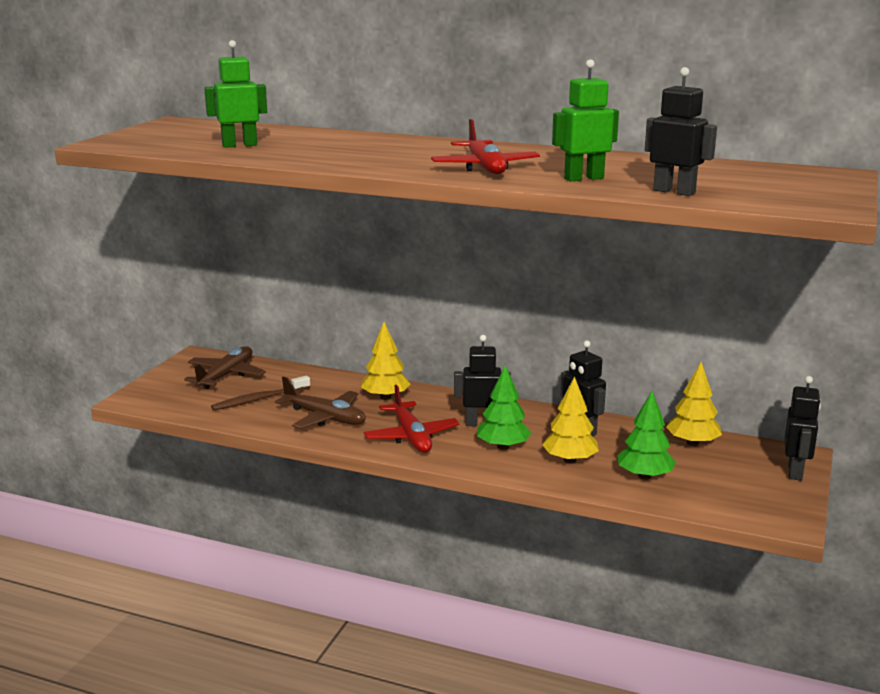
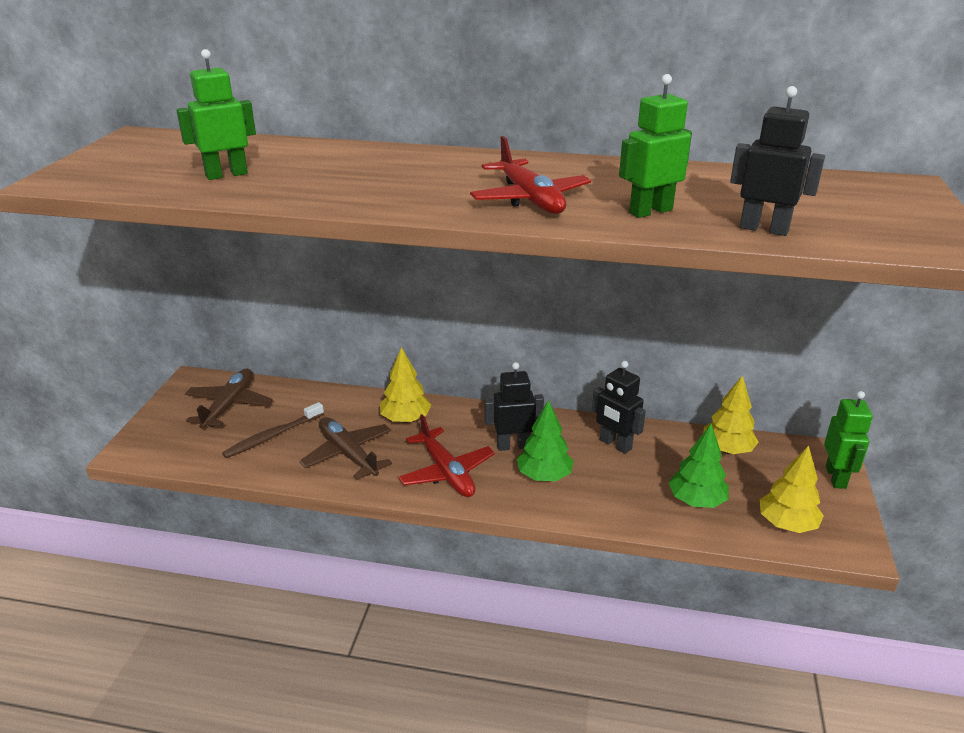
camera: 10 degrees left, 10 degrees up
brown plane [275,377,366,429] -> brown plane turned 150 degrees counterclockwise [299,417,392,480]
yellow tree [542,376,599,464] -> yellow tree moved to [760,445,824,533]
black robot [785,376,821,481] -> green robot [824,391,873,489]

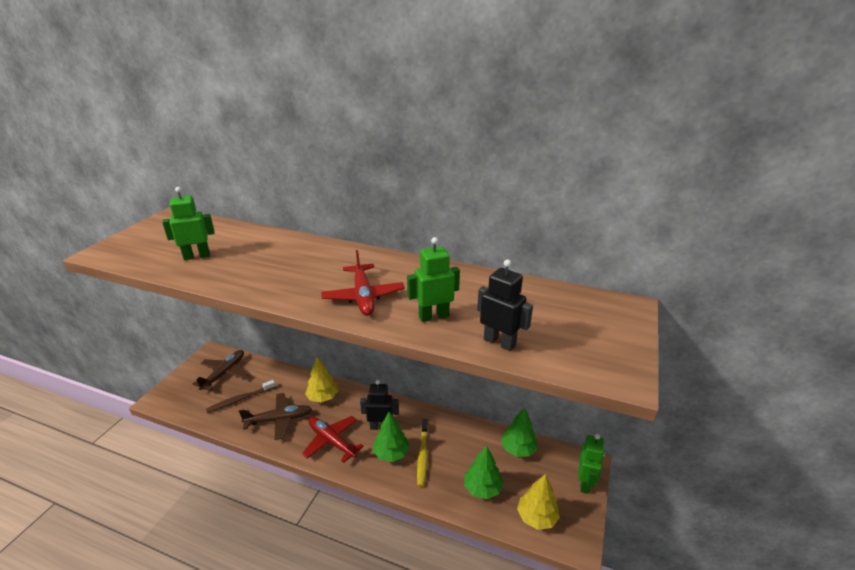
camera: 10 degrees right, 0 degrees up
brown plane [299,417,392,480] -> brown plane turned 105 degrees clockwise [239,393,312,440]
red plane [398,414,495,497] -> red plane turned 150 degrees clockwise [302,416,364,463]
black robot [592,361,646,454] -> none
yellow tree [703,375,759,454] -> green tree [501,407,538,457]
none -> yellow toothbrush [417,419,428,487]

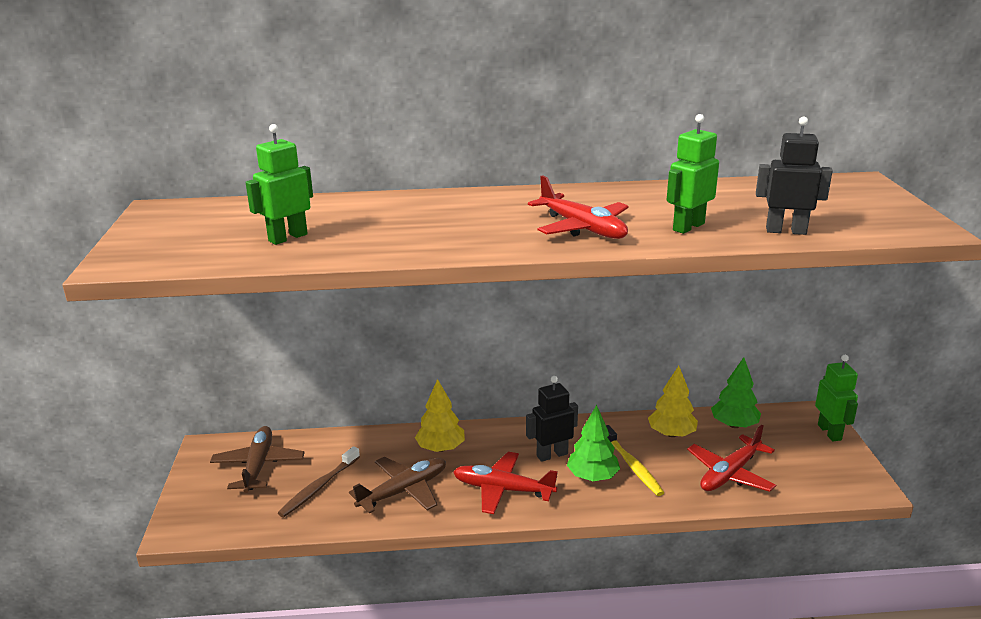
camera: 25 degrees left, 5 degrees down
green tree [464,446,504,499] -> red plane [687,425,776,492]
yellow tree [517,474,560,530] -> yellow tree moved to [648,366,698,437]

